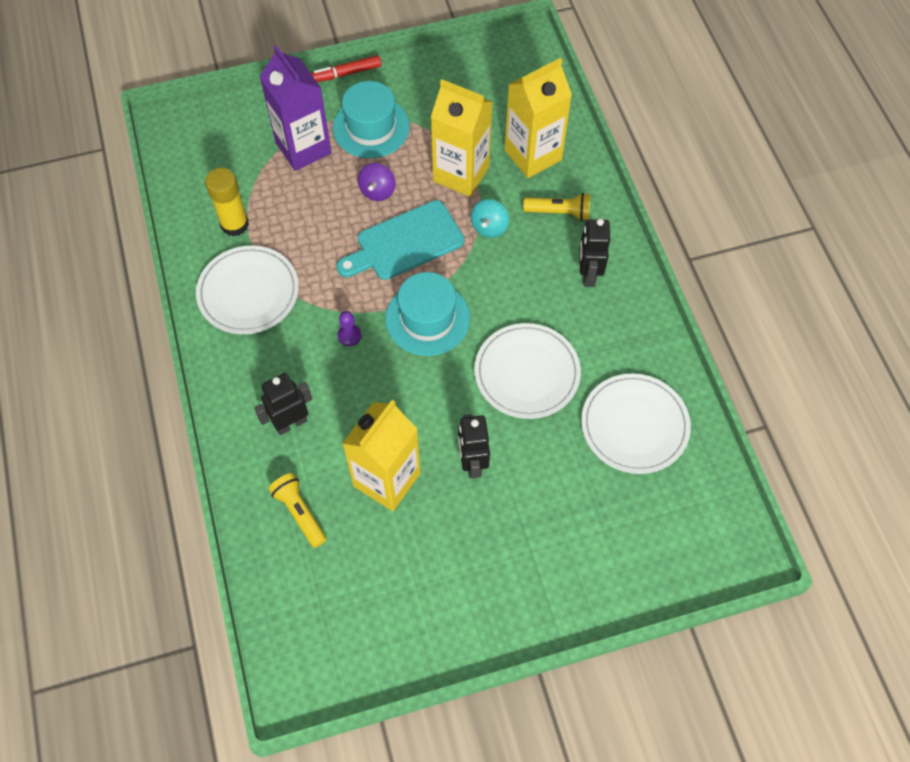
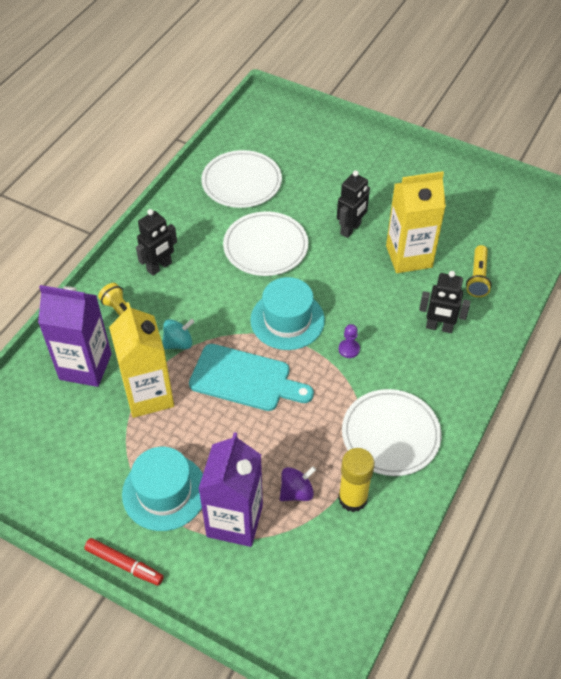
camera: 135 degrees left, 10 degrees down
purple spinning top [358,163,395,201] -> purple spinning top moved to [280,466,316,501]
yellow carton [504,58,572,178] -> purple carton [38,285,112,387]

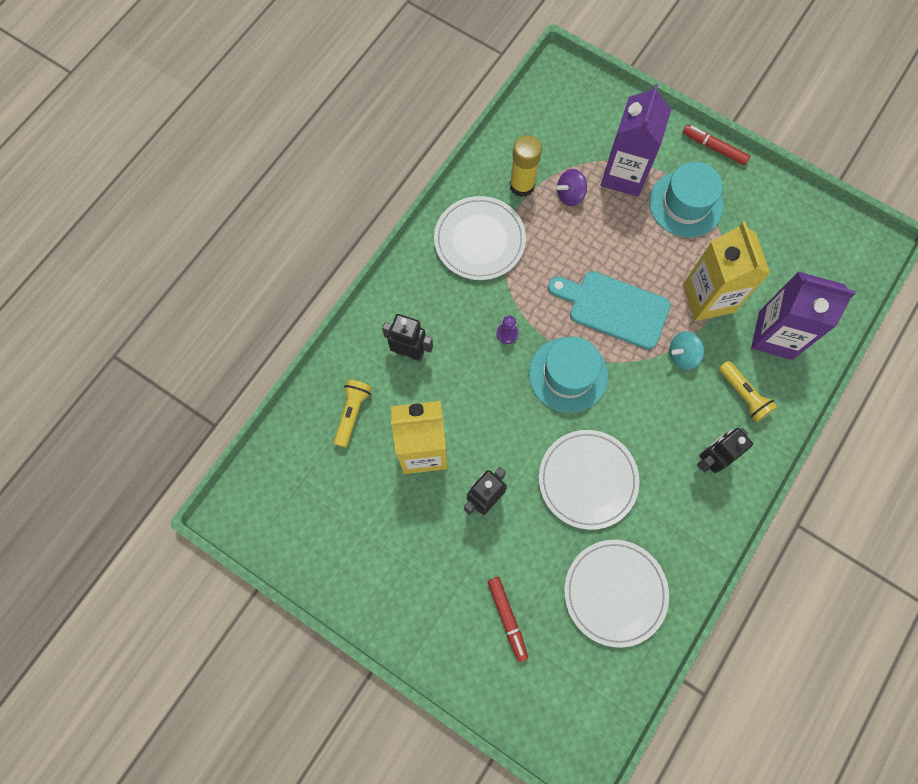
camera: 175 degrees left, 20 degrees up
none -> red marker [488,577,528,662]

